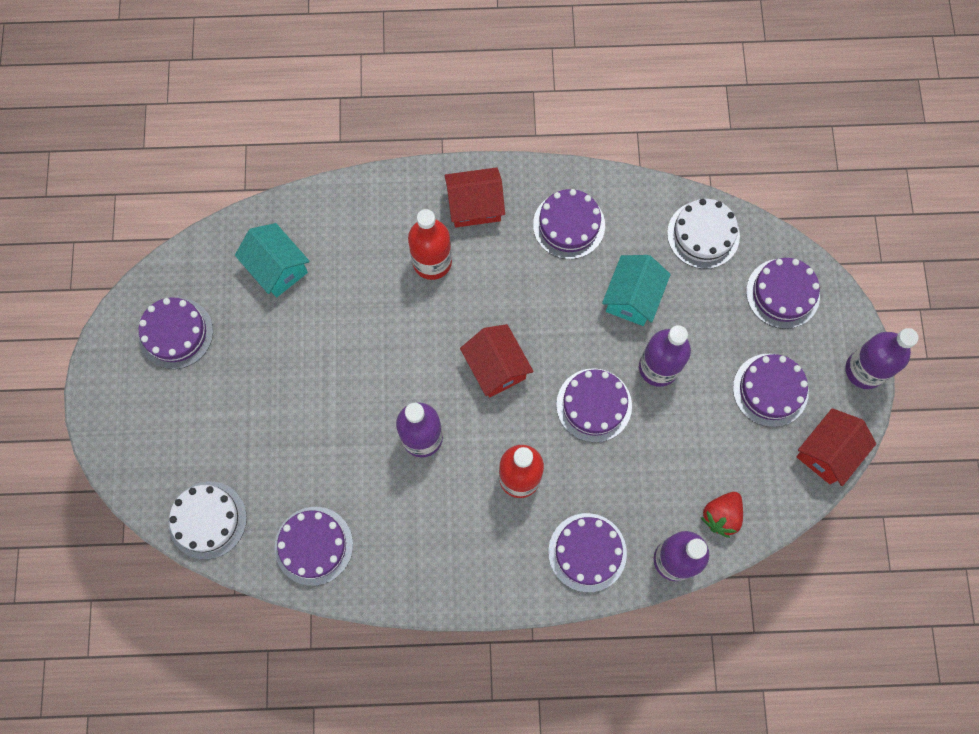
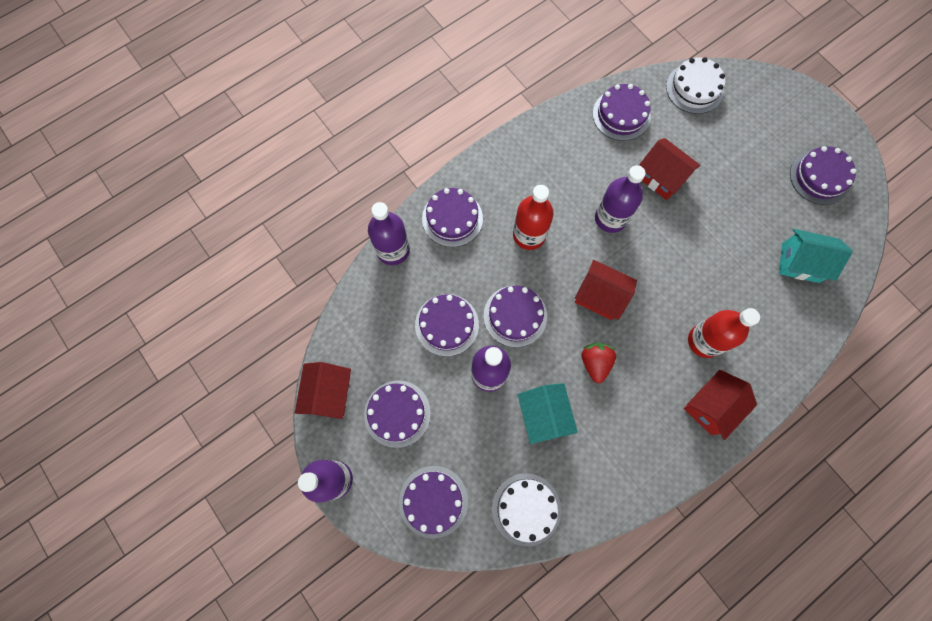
camera: 145 degrees right, 0 degrees up
purple cake [533,189,605,259] -> purple cake moved to [415,294,479,356]
red strawberry [701,492,743,538] -> red strawberry moved to [581,343,616,383]
none -> red house [639,138,700,200]

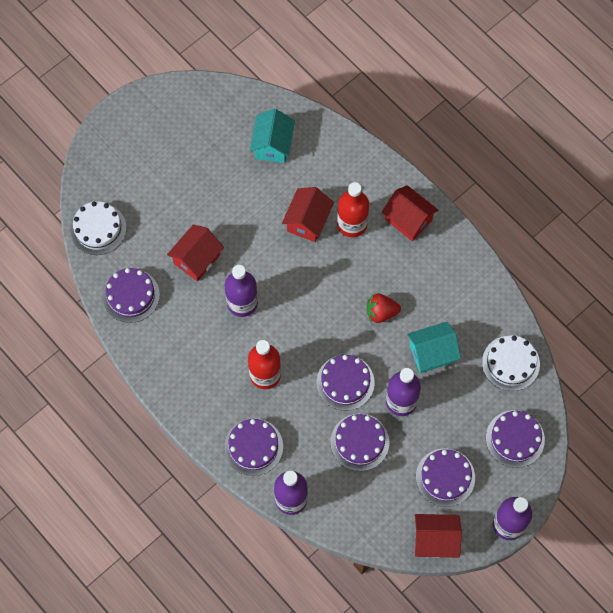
camera: 95 degrees left, 5 degrees down
red house [575,260,637,320] -> red house moved to [282,187,334,242]
purple cake [790,146,857,205] -> none

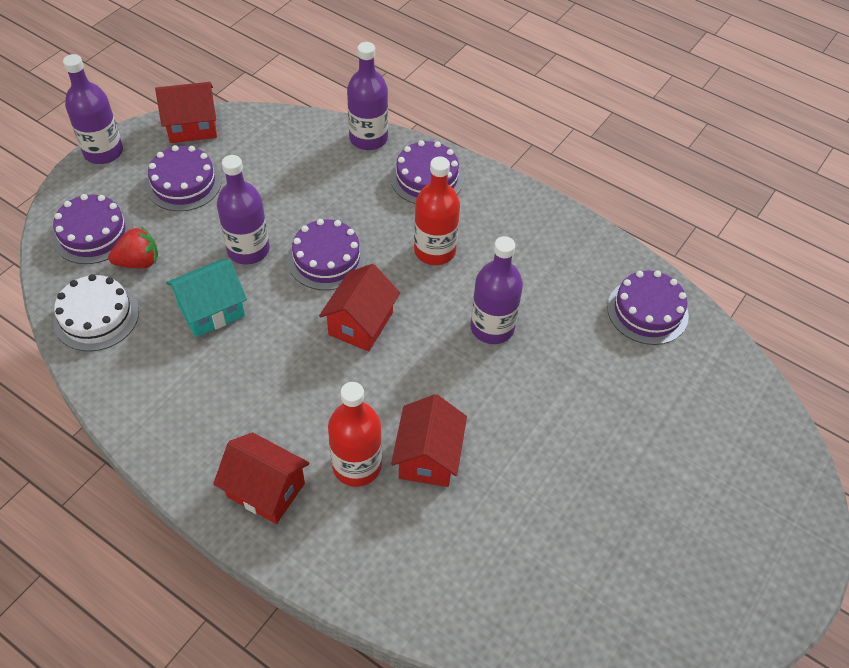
camera: 165 degrees right, 15 degrees down
white cake [70,201,126,255] -> none
red house [167,225,224,281] -> red house moved to [319,264,400,351]
turquoise house [250,109,295,163] -> none
purple cake [330,414,389,471] -> none
red strawberry [367,293,401,323] -> red strawberry moved to [108,226,158,268]

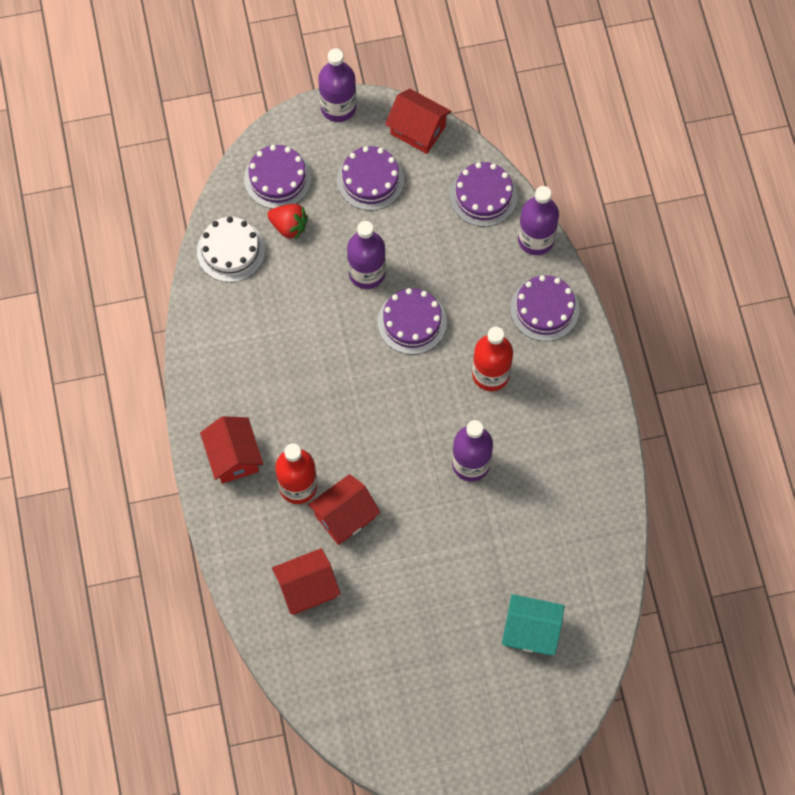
camera: 45 degrees right, 15 degrees up
turquoise house [166,259,247,337] -> turquoise house moved to [502,594,565,655]
red house [319,264,400,351] -> red house moved to [272,548,341,615]
purple cake [607,271,689,345] -> purple cake moved to [450,162,517,227]

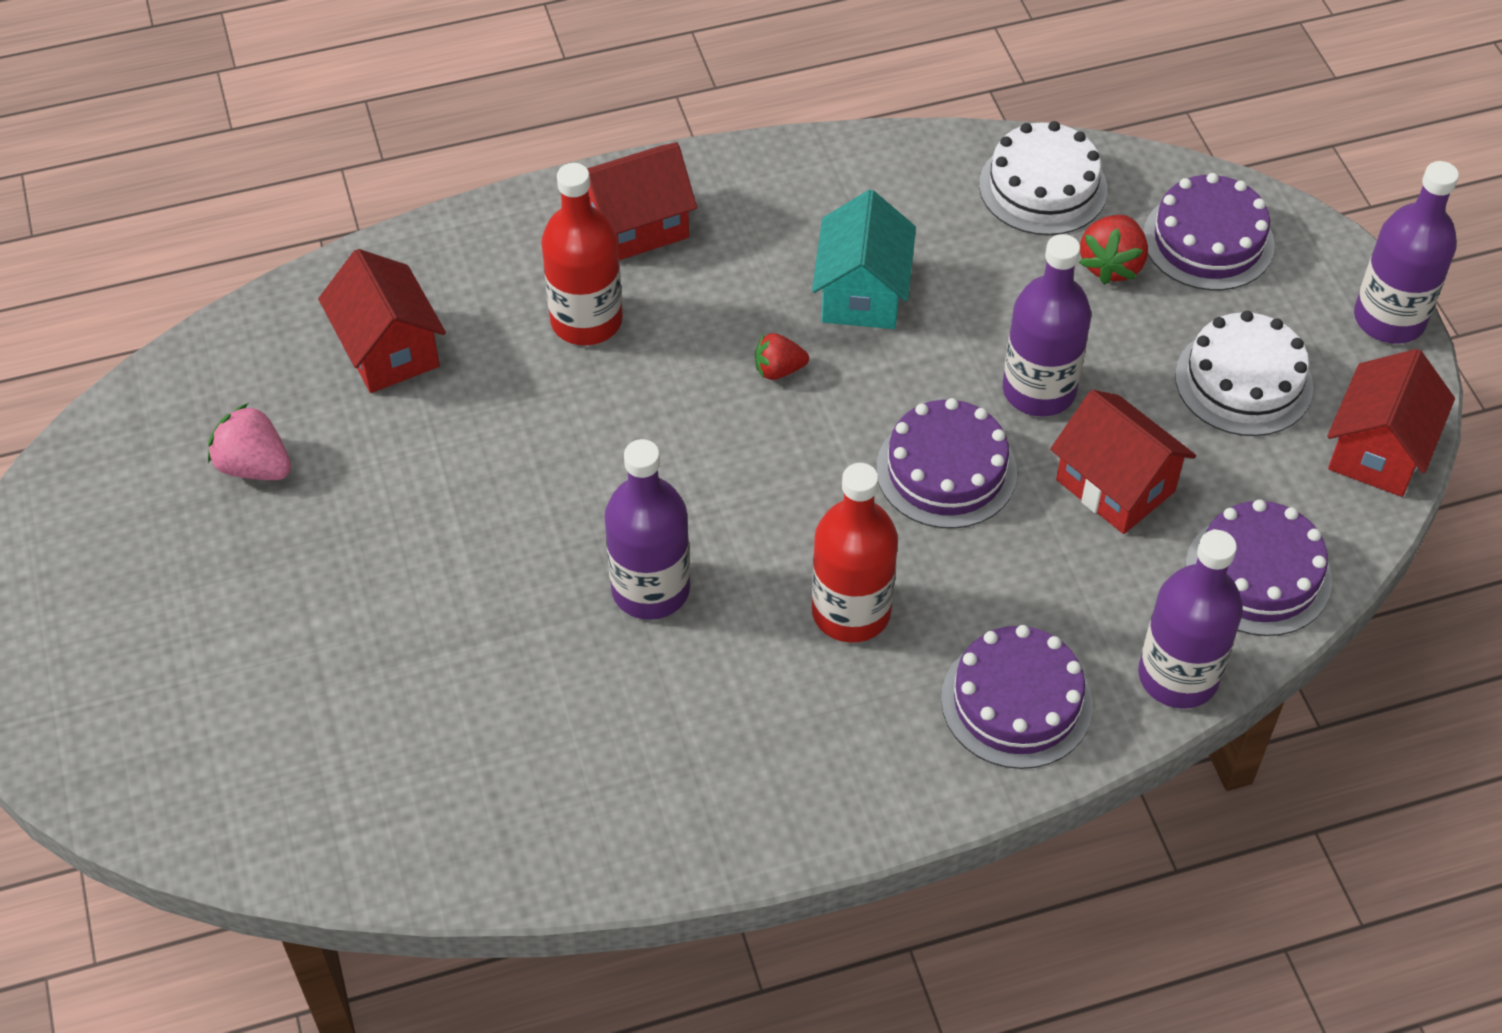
camera: 85 degrees right, 15 degrees down
red house [308,474,380,545] -> red house moved to [1050,390,1196,534]
purple cake [337,146,404,211] -> white cake [1175,311,1313,436]
turquoise house [502,594,565,655] -> turquoise house moved to [812,190,916,329]
none -> pink strawberry [208,403,291,480]
none -> red strawberry [755,333,809,380]

